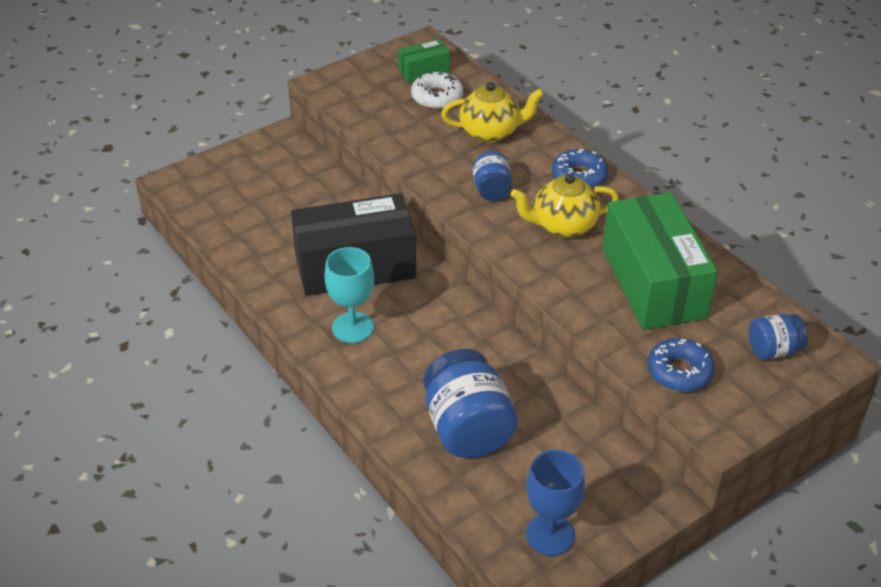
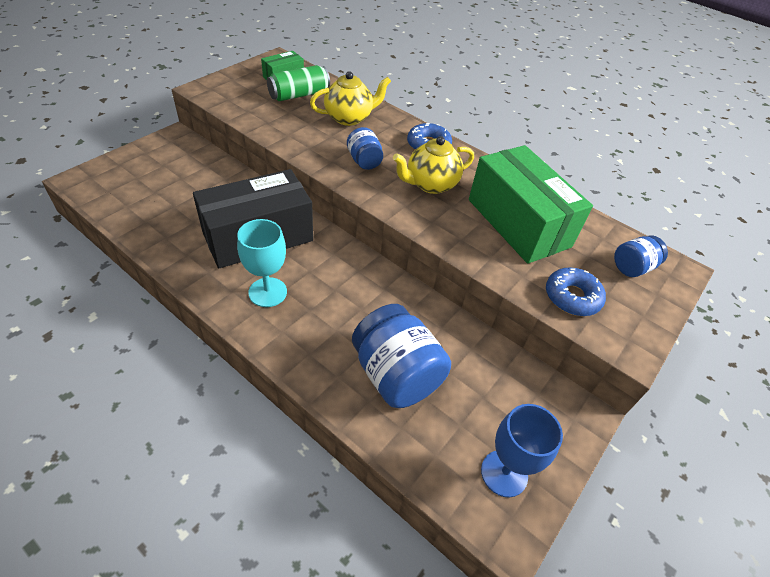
camera: 20 degrees left, 5 degrees up
white donut [411,72,463,109] -> green can [267,65,330,101]

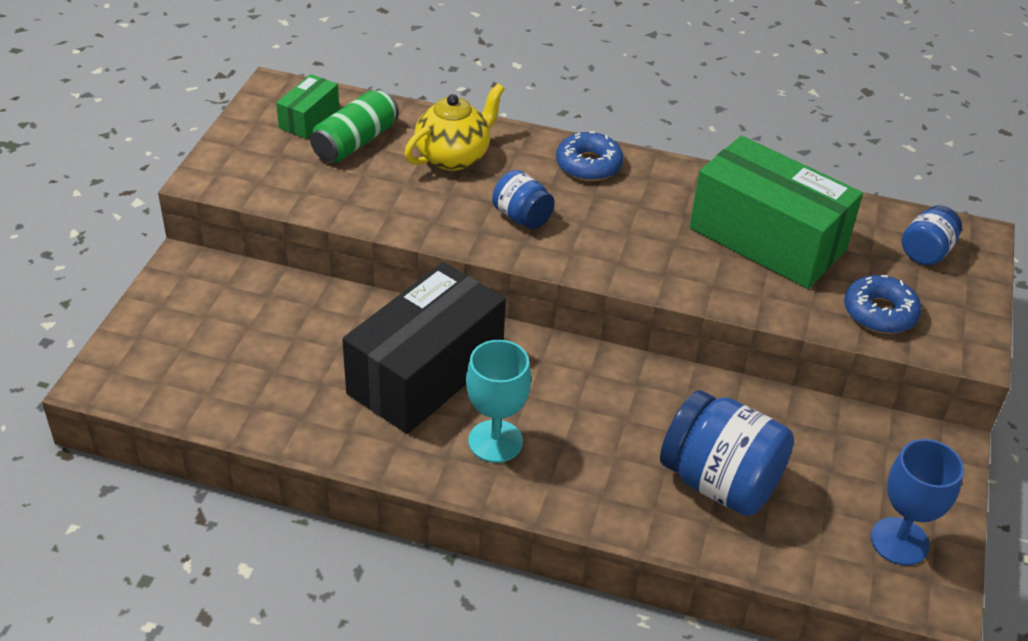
camera: 20 degrees left, 5 degrees down
yellow teapot [393,136,474,194] -> none

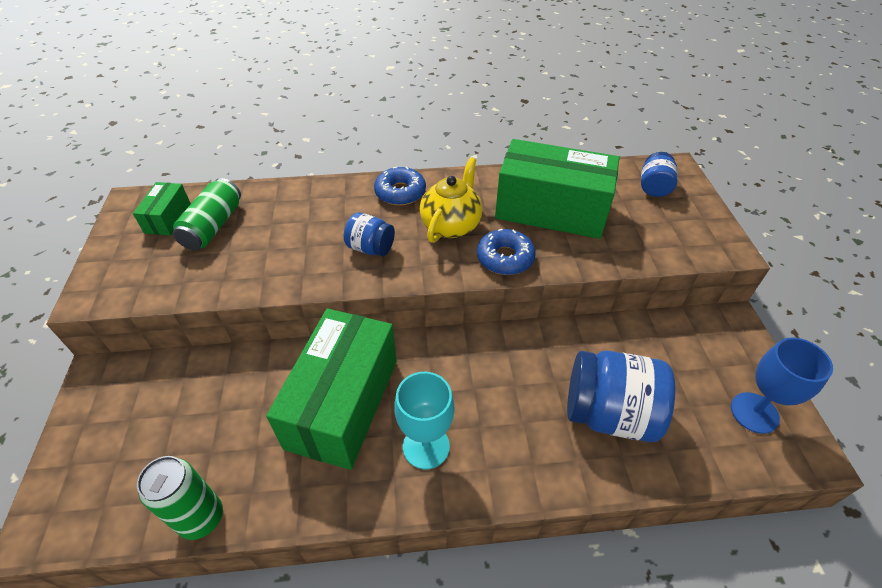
camera: 20 degrees left, 5 degrees up
black box [342,262,506,434] -> green box [266,309,397,470]
yellow teapot [404,83,505,171] -> yellow teapot moved to [420,157,482,243]
blue donut [844,275,922,334] -> blue donut moved to [477,229,536,275]
none -> green can [137,456,223,540]

